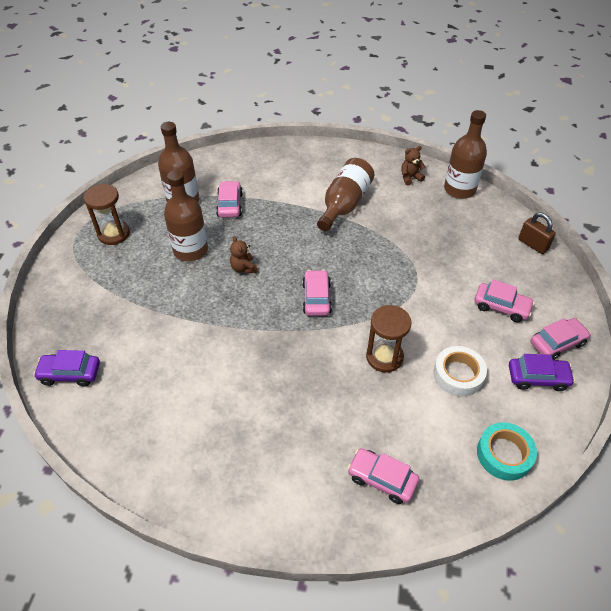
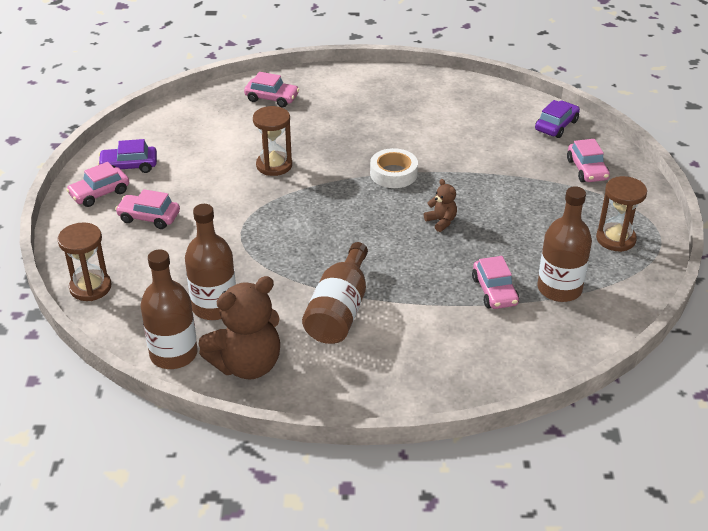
camera: 170 degrees right, 10 degrees down
purple car [33,350,100,387] -> purple car turned 45 degrees counterclockwise [535,100,580,138]
brown bottle [164,170,208,261] -> brown bottle moved to [185,204,236,320]
pink car [302,270,332,316] -> pink car moved to [567,139,610,182]
brown teddy bear [402,146,426,185] -> brown teddy bear [199,276,280,380], size x2.17
white tape [433,346,487,397] -> white tape moved to [370,148,418,188]
turquoise tape [477,422,537,481] -> none
brown padlock [518,213,556,254] -> brown hourglass [57,222,111,301]

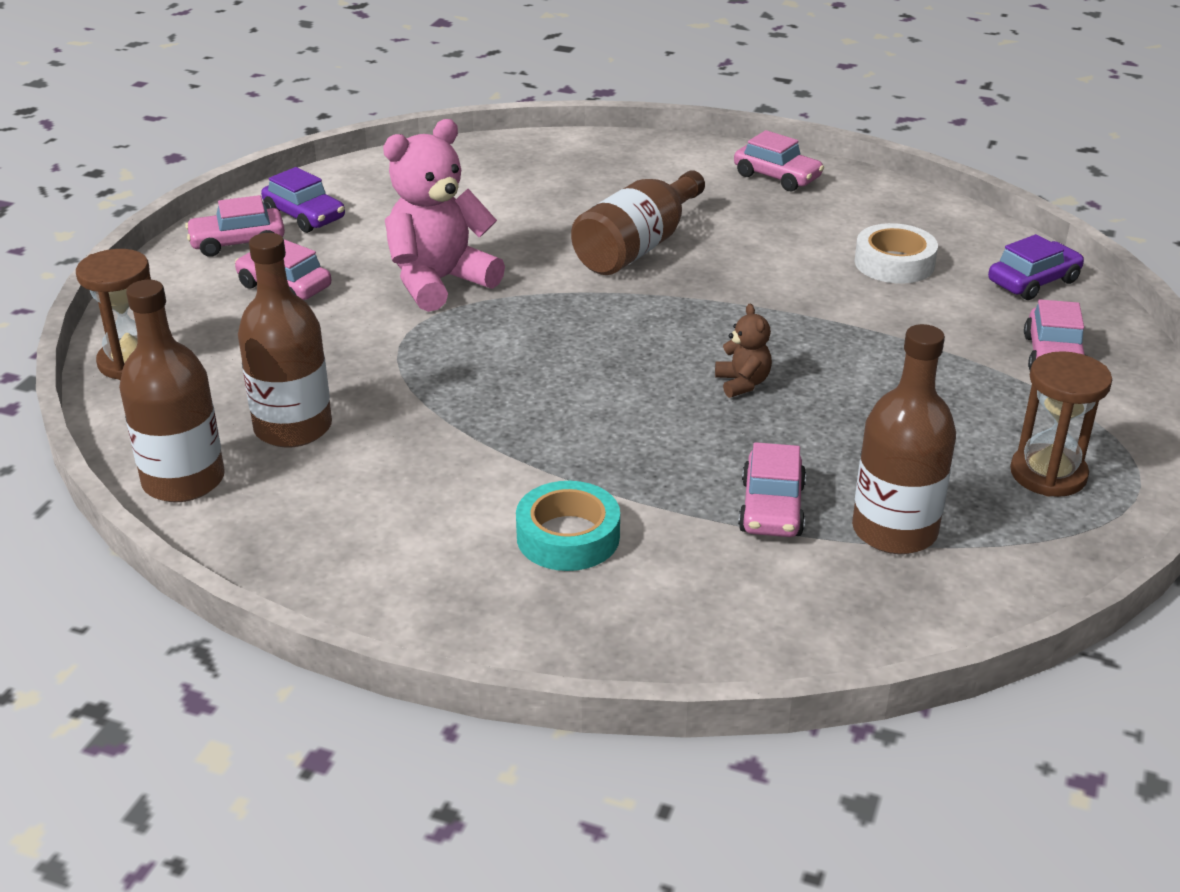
camera: 20 degrees right, 5 degrees down
purple car [98,139,157,173] -> purple car turned 150 degrees counterclockwise [261,167,345,233]
brown teddy bear [199,276,280,380] -> none
pink car [244,72,299,107] -> pink car moved to [734,130,824,191]
brown hourglass [253,106,292,176] -> none
brown bottle [302,242,368,344] -> brown bottle moved to [571,170,705,275]
white tape [370,148,418,188] -> white tape moved to [854,223,938,284]
none -> pink teddy bear [383,119,505,312]
none -> turquoise tape [516,481,620,571]

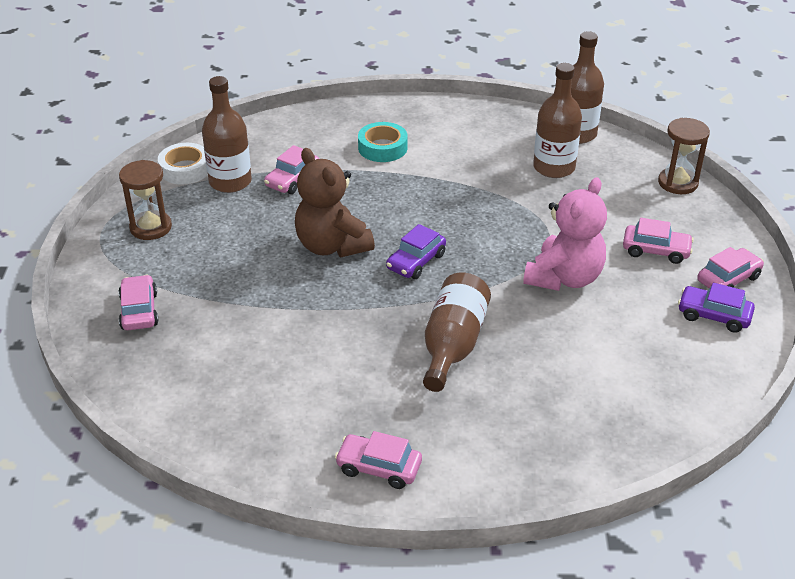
camera: 160 degrees right, 5 degrees up
brown teddy bear [715,304,772,398] -> brown teddy bear [295,148,375,257], size x2.17
pink car [738,442,806,537] -> pink car turned 135 degrees counterclockwise [264,145,319,194]
white tape [854,223,938,284] -> white tape moved to [158,143,208,185]
purple car [988,234,1084,300] -> purple car moved to [386,224,446,279]

